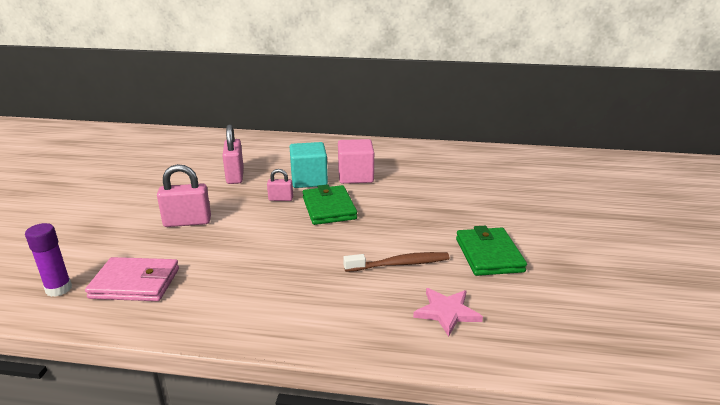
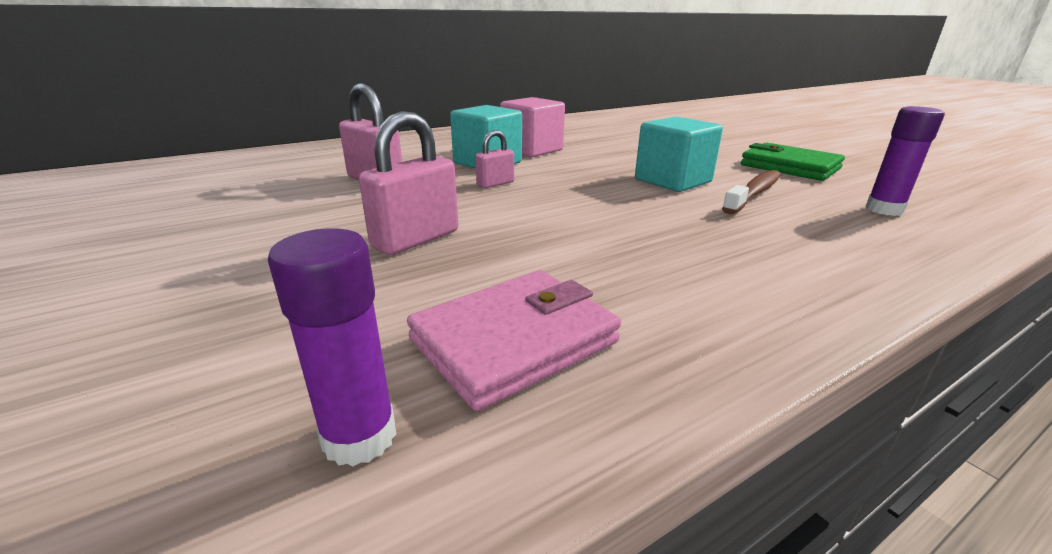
camera: 40 degrees left, 0 degrees up
green wallet [303,184,357,225] -> none
pink star [413,288,483,337] -> purple glue stick [865,106,945,216]
none -> turquoise cube [635,116,723,192]

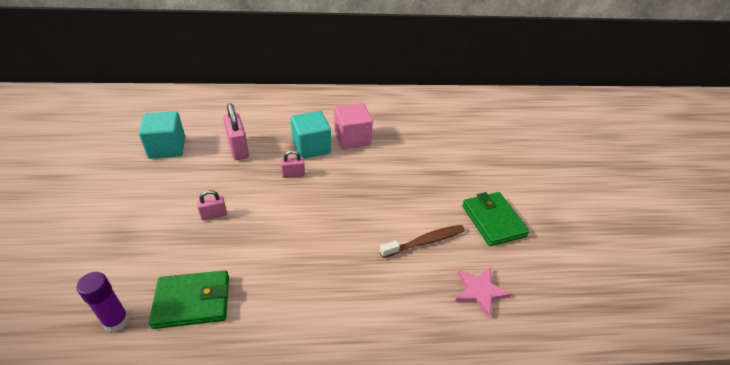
camera: 25 degrees right, 15 degrees up
pink padlock [359,111,459,255] -> pink padlock [197,190,227,221], size x0.57
pink wallet [407,270,621,411] -> green wallet [149,270,229,329]
turquoise cube [635,116,723,192] -> turquoise cube moved to [139,111,185,159]
purple glue stick [865,106,945,216] -> pink star [455,267,511,318]

